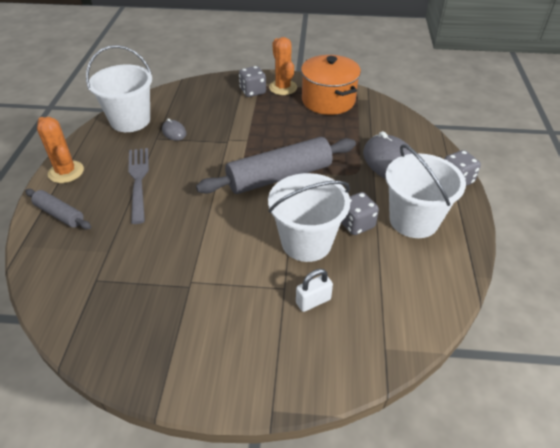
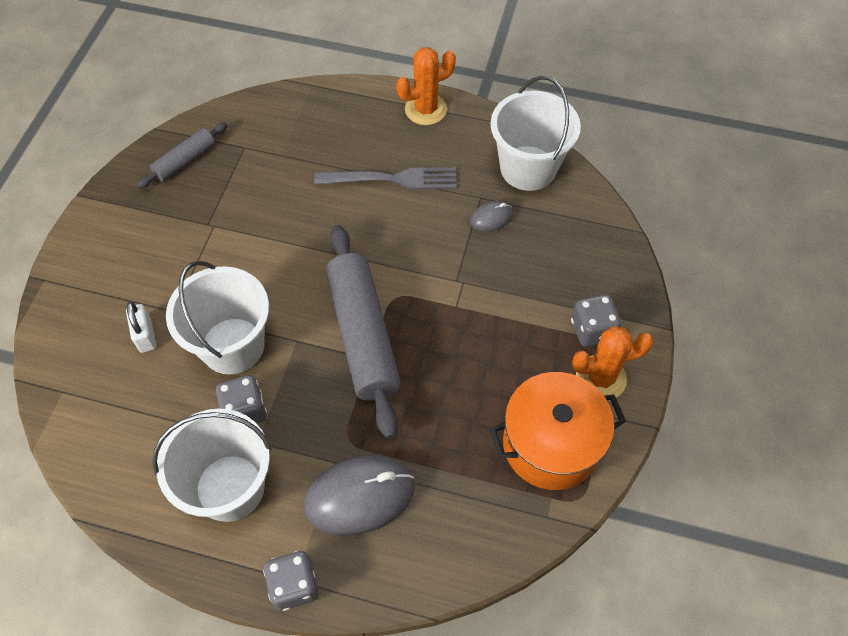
camera: 100 degrees right, 15 degrees up
grey rolling pin [25,189,91,229] -> grey rolling pin moved to [137,122,227,188]

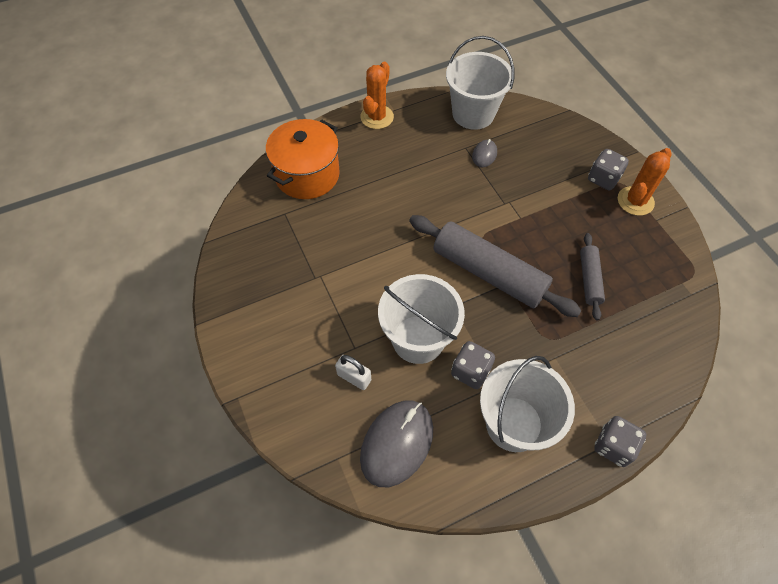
camera: 40 degrees left, 0 degrees up
grey rolling pin [137,122,227,188] -> grey rolling pin moved to [580,233,605,320]
grey mouse [304,456,415,536] -> grey mouse moved to [360,401,433,487]
grey fork [314,167,457,189] -> none
orange pot [490,372,626,490] -> orange pot moved to [266,119,340,199]

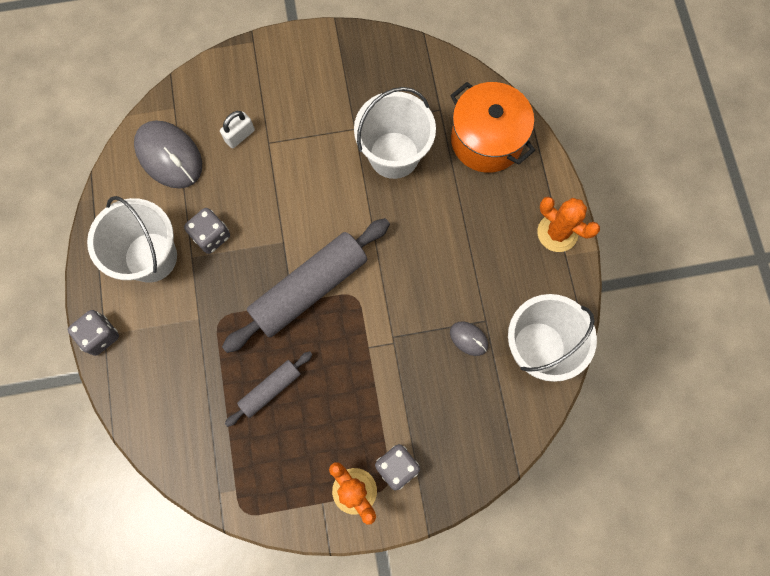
camera: 105 degrees right, 15 degrees up
white bucket [378,274,465,364] -> white bucket moved to [354,87,436,179]
grey rolling pin [580,233,605,320] -> grey rolling pin turned 60 degrees counterclockwise [225,351,313,427]

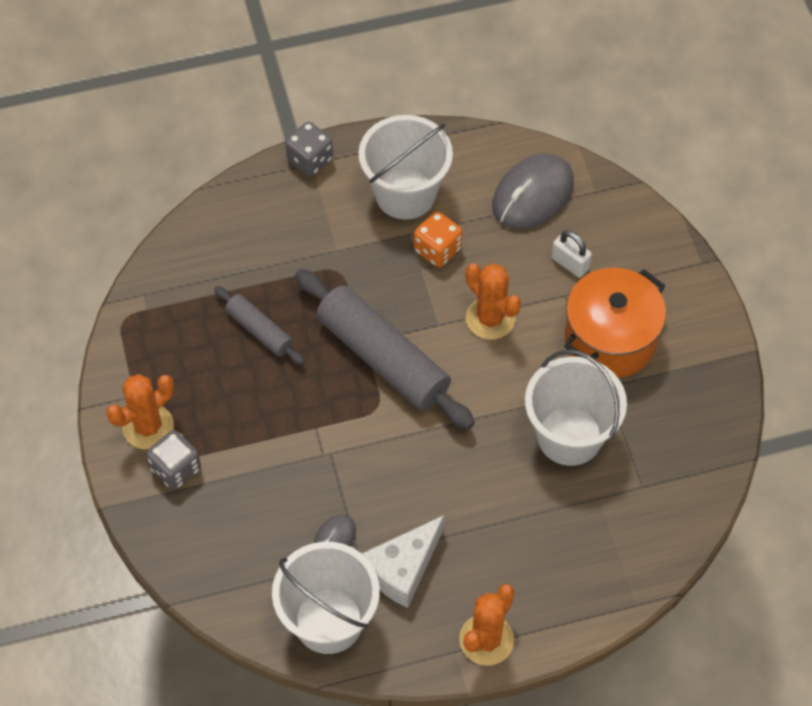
camera: 85 degrees right, 15 degrees down
grey dice [184,208,230,254] -> orange dice [414,211,462,267]
orange pot [450,82,535,173] -> orange pot moved to [564,268,666,378]
none -> white cheese [362,515,444,608]
none -> orange cactus [465,263,521,340]

